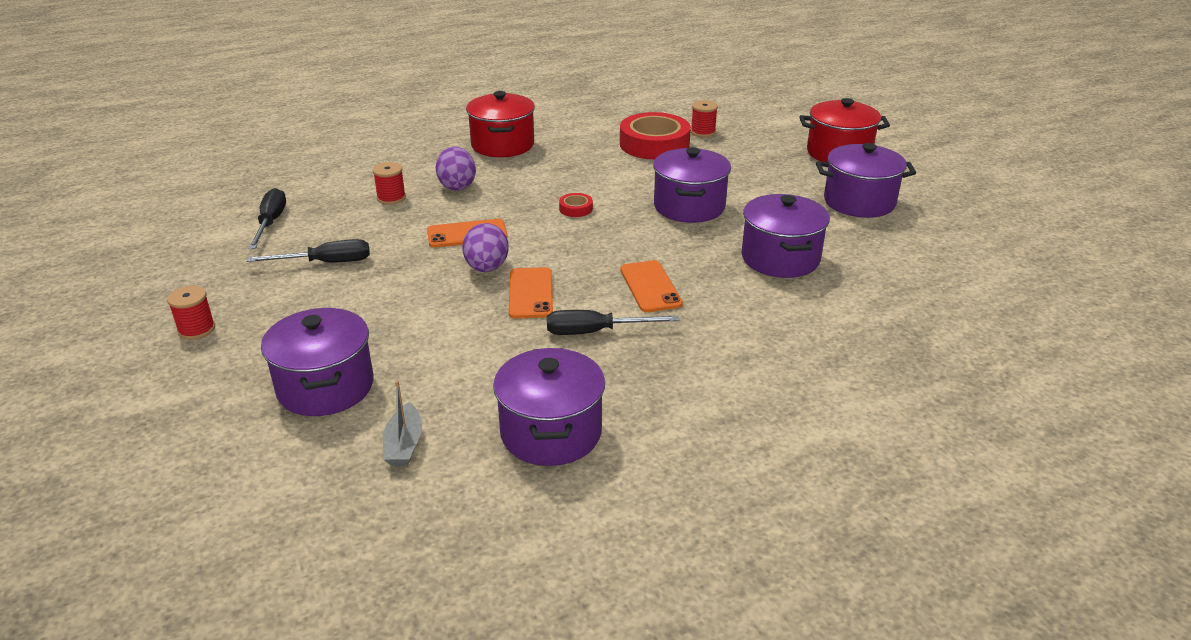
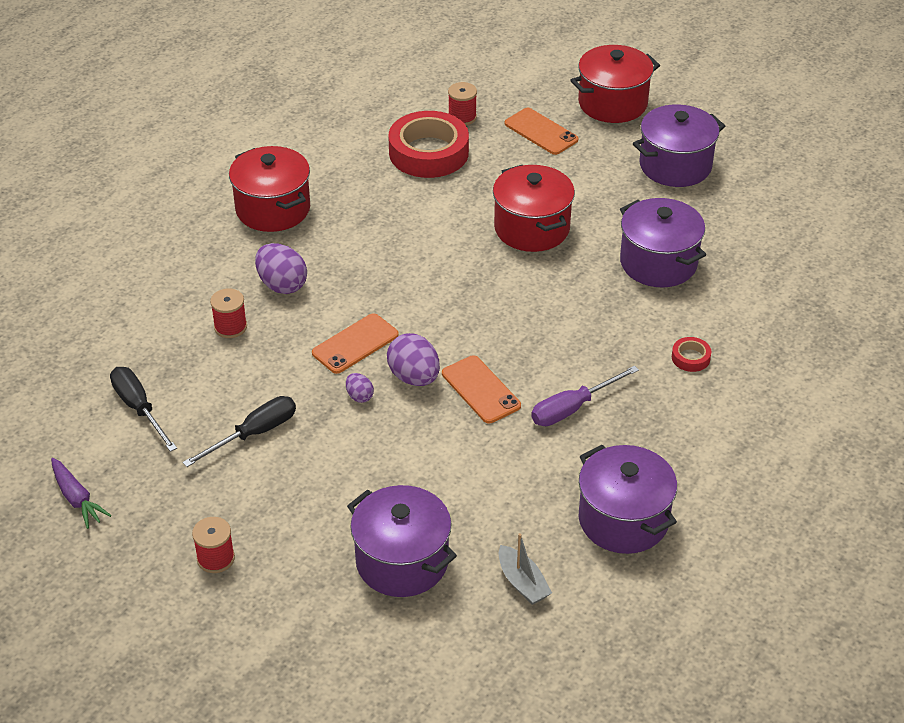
camera: 30 degrees left, 10 degrees up
black screwdriver [547,310,679,335] -> purple screwdriver [531,365,639,426]
red tape [559,193,593,217] -> red tape moved to [672,337,711,372]
orange phone [620,260,683,312] -> orange phone moved to [505,108,578,155]
purple pot [653,147,731,223] -> red pot [493,165,575,252]
none -> purple carrot [51,458,112,529]
none -> purple egg [346,373,374,403]

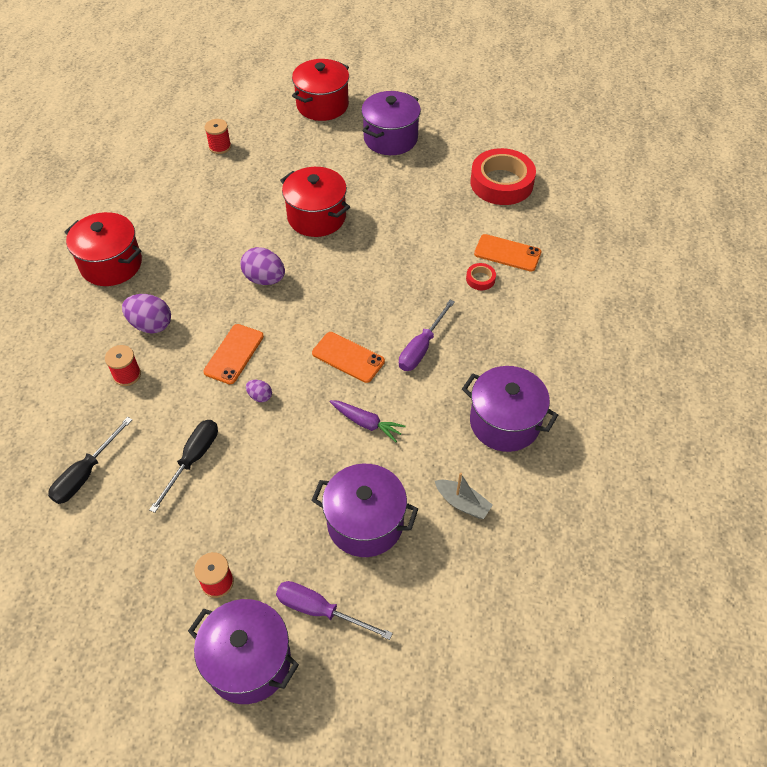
camera: 25 degrees left, 10 degrees up
purple carrot [51,458,112,529] -> purple carrot moved to [330,400,406,442]
black screwdriver [110,367,177,452] -> black screwdriver turned 90 degrees counterclockwise [48,417,132,504]
purple egg [387,333,440,386] -> purple egg moved to [240,247,285,285]
red tape [388,111,469,178] -> red tape moved to [470,148,536,205]
orange phone [505,108,578,155] -> orange phone moved to [474,234,541,272]
purple pot [620,198,706,288] -> purple pot moved to [188,599,299,704]
none -> purple screwdriver [276,581,393,640]

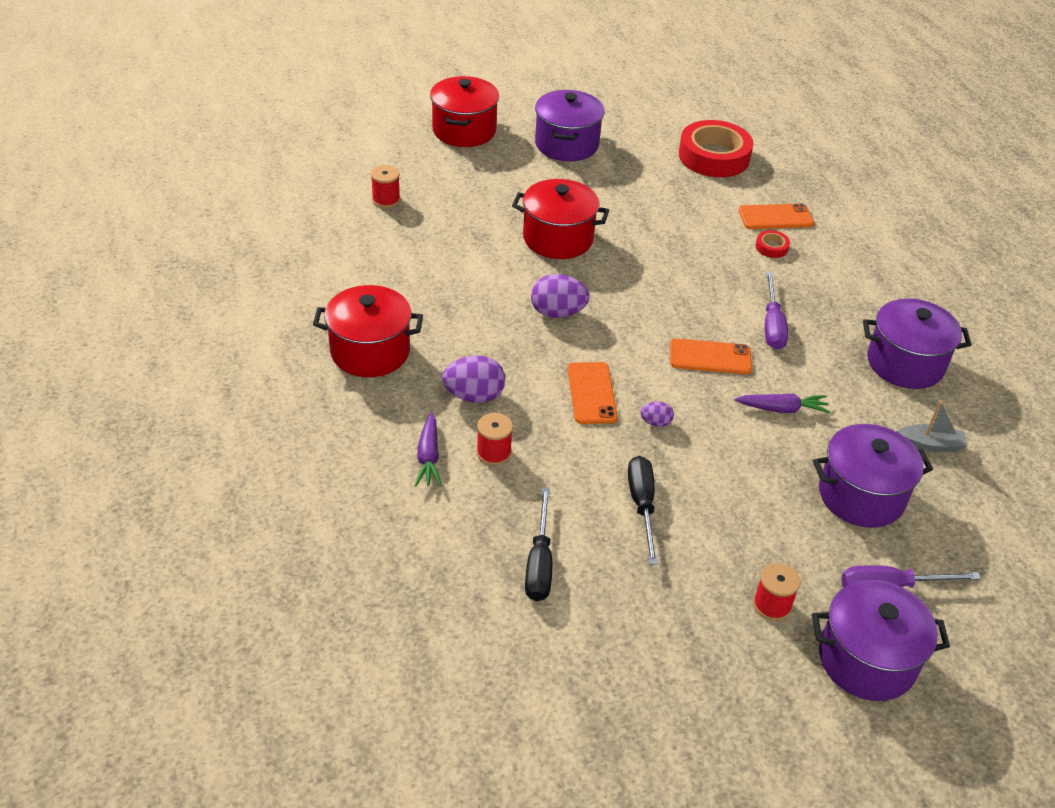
camera: 30 degrees left, 10 degrees down
none -> purple carrot [415,412,442,486]

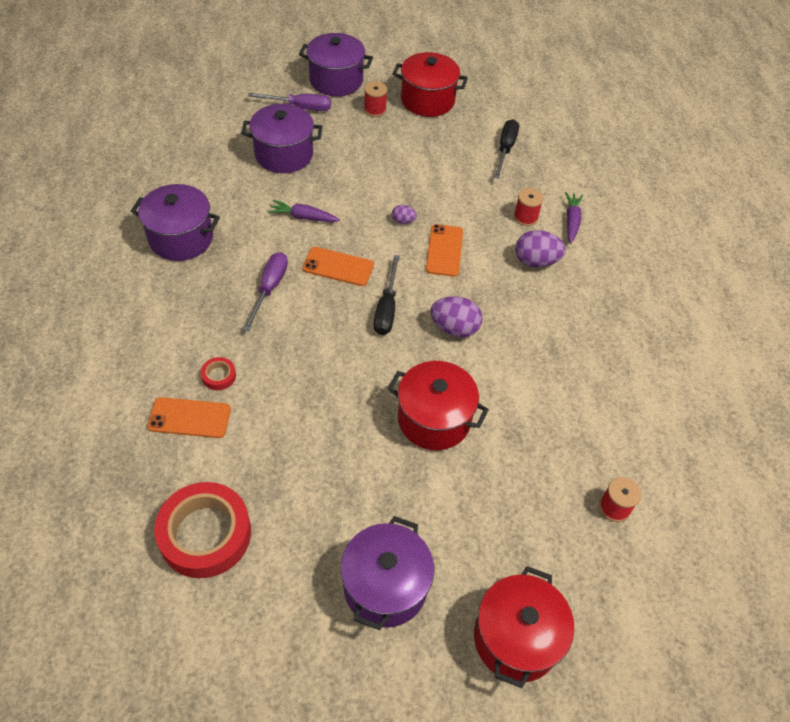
camera: 170 degrees left, 10 degrees up
red pot [313,285,423,377] -> red pot moved to [393,52,468,117]
black screwdriver [628,456,658,565] -> black screwdriver moved to [374,255,400,335]
grey boat [897,401,968,452] -> none

